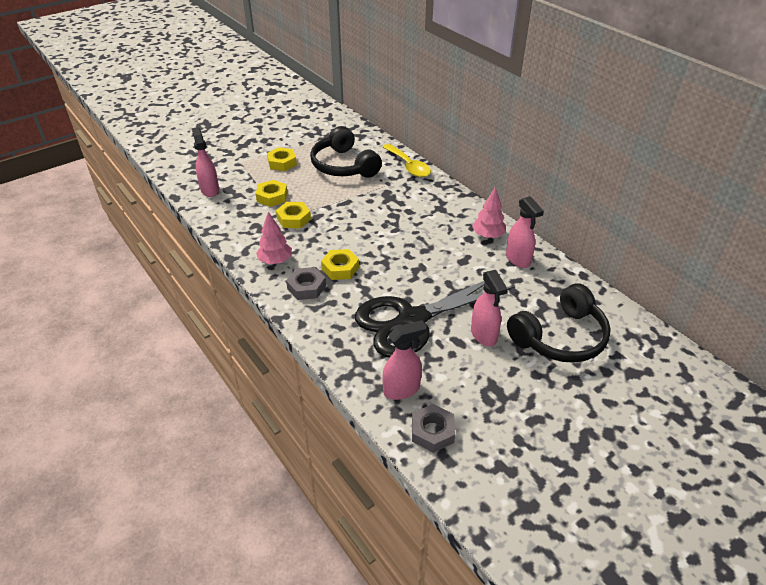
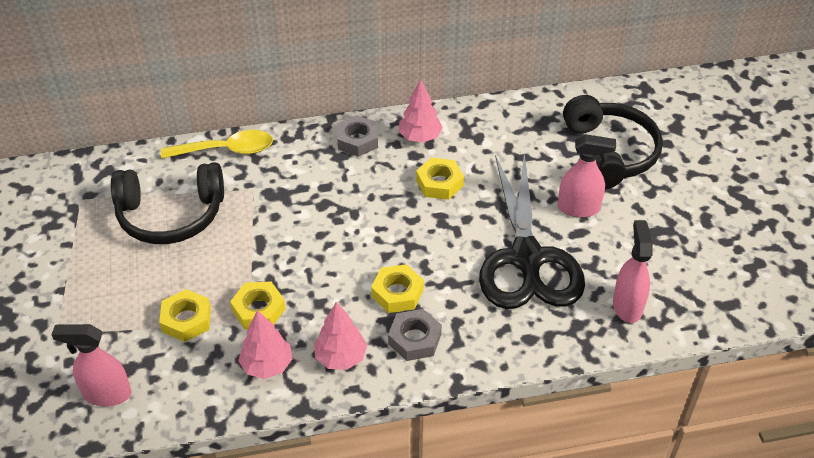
camera: 65 degrees left, 5 degrees up
yellow nut [267,147,297,171] -> yellow nut moved to [416,158,464,200]
grey nut [412,404,455,453] -> grey nut moved to [337,115,378,157]
pink spray bottle [506,196,544,268] -> none
none -> pink tree [238,310,293,379]

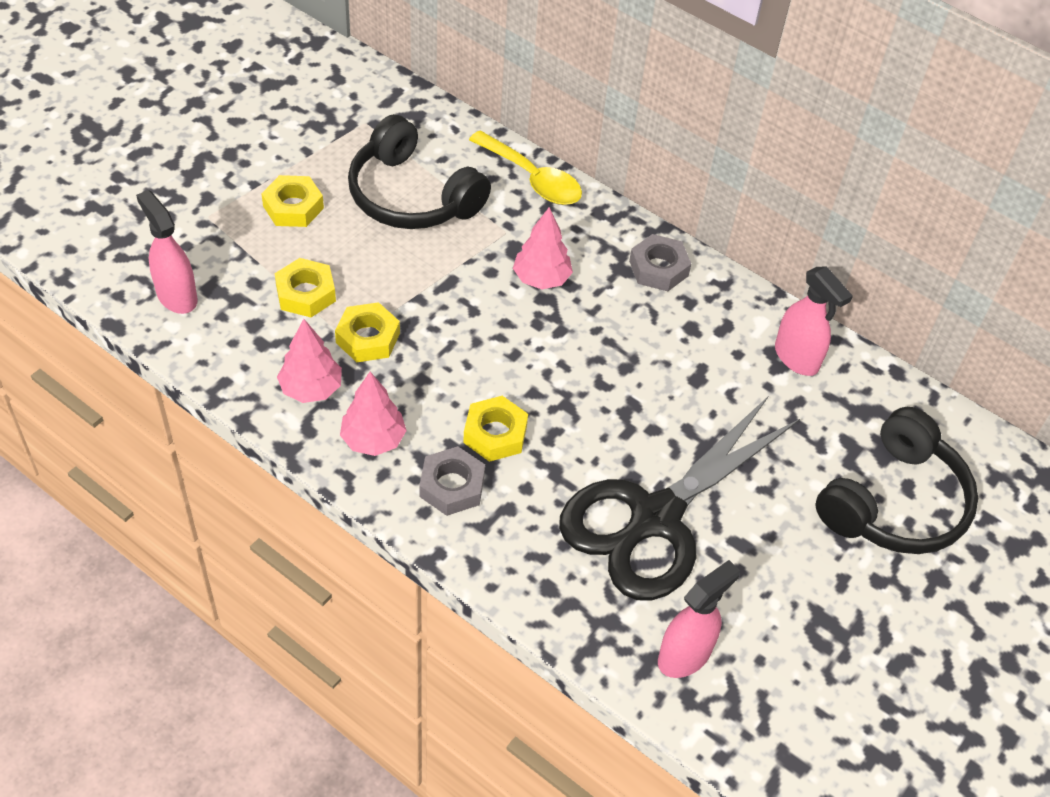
camera: 45 degrees right, 5 degrees up
pink tree [399,79,443,143] -> pink tree moved to [513,207,573,289]
yellow nut [416,158,464,200] -> yellow nut moved to [261,175,324,227]
pink spray bottle [558,134,616,218] -> pink spray bottle moved to [775,266,853,376]

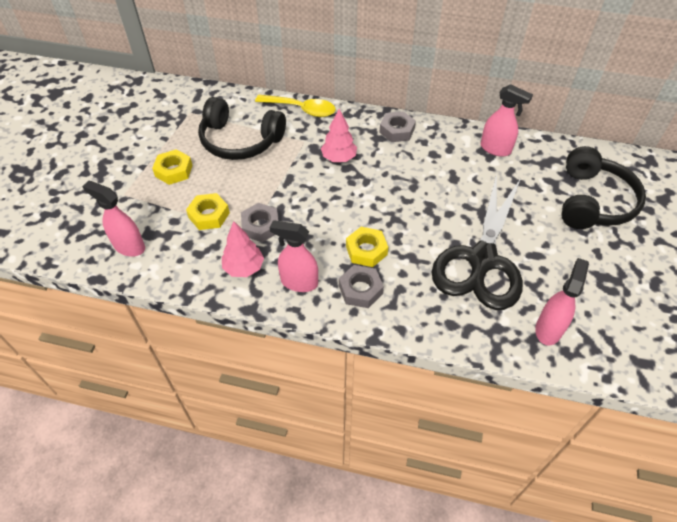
camera: 20 degrees left, 0 degrees up
yellow nut [335,302,400,362] -> grey nut [241,203,278,242]
pink tree [340,372,407,456] -> pink spray bottle [270,221,318,292]

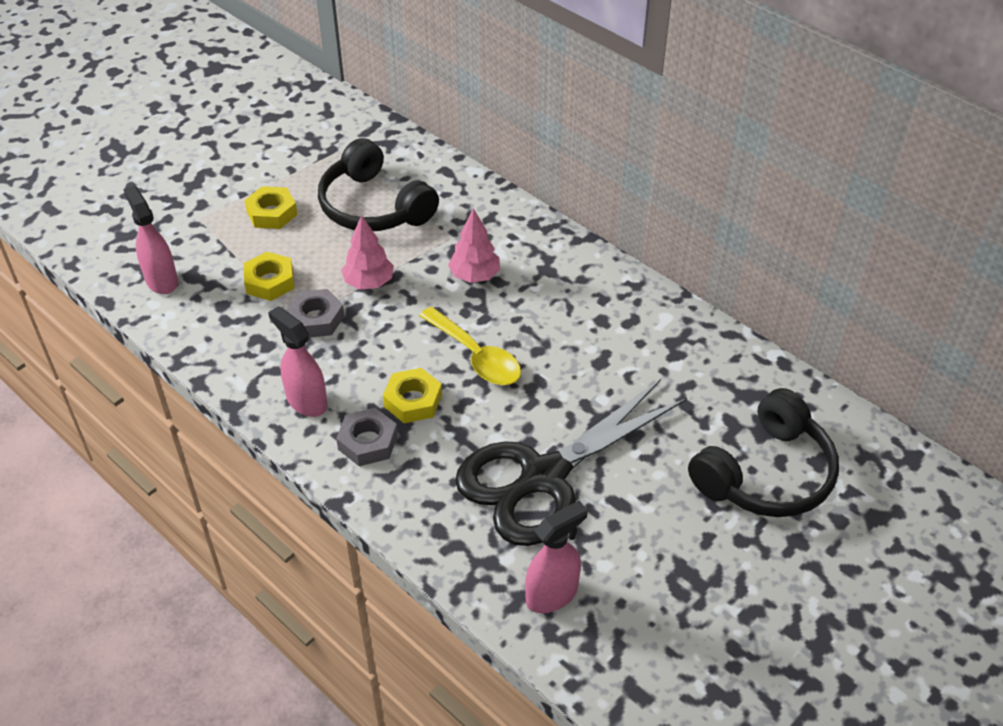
camera: 30 degrees right, 5 degrees down
pink tree [222,221,264,277] -> pink tree moved to [341,215,394,290]
yellow spoon [255,95,336,117] -> yellow spoon moved to [419,307,521,385]
grey nut [379,111,416,142] -> none
pink spray bottle [480,84,533,157] -> none

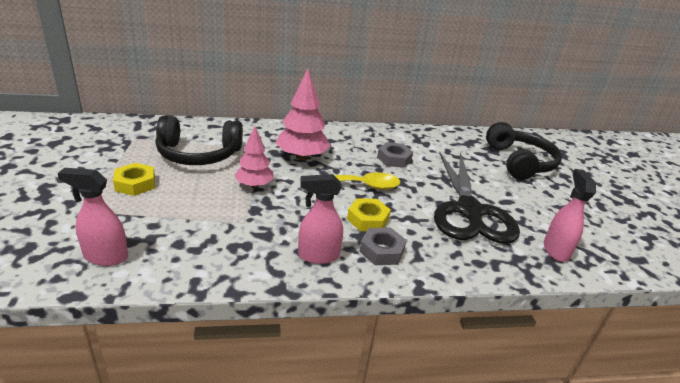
camera: 55 degrees left, 15 degrees down
yellow nut [244,252,294,301] -> none
grey nut [286,289,344,338] -> grey nut moved to [377,142,413,168]
pink tree [448,208,500,283] -> pink tree [275,69,330,160], size x1.55

